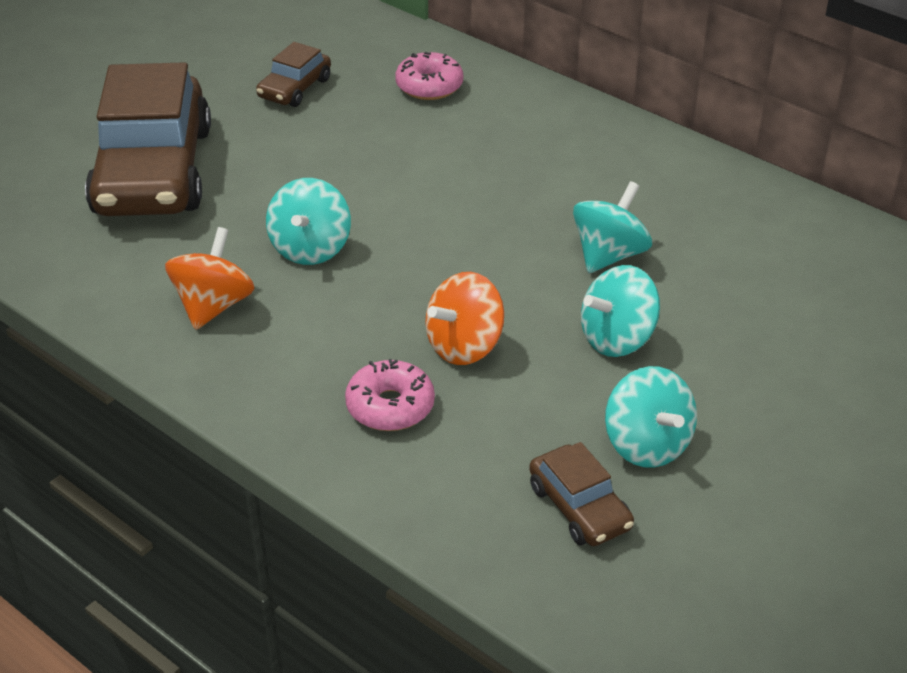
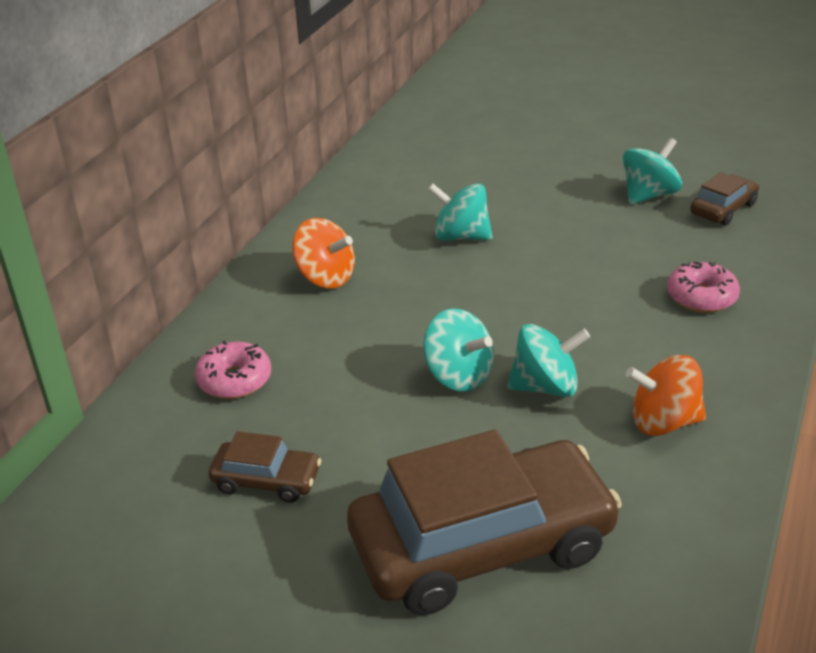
camera: 105 degrees left, 5 degrees down
orange spinning top [425,272,504,365] -> orange spinning top moved to [292,218,355,288]
turquoise spinning top [581,265,660,357] -> turquoise spinning top moved to [423,308,494,392]

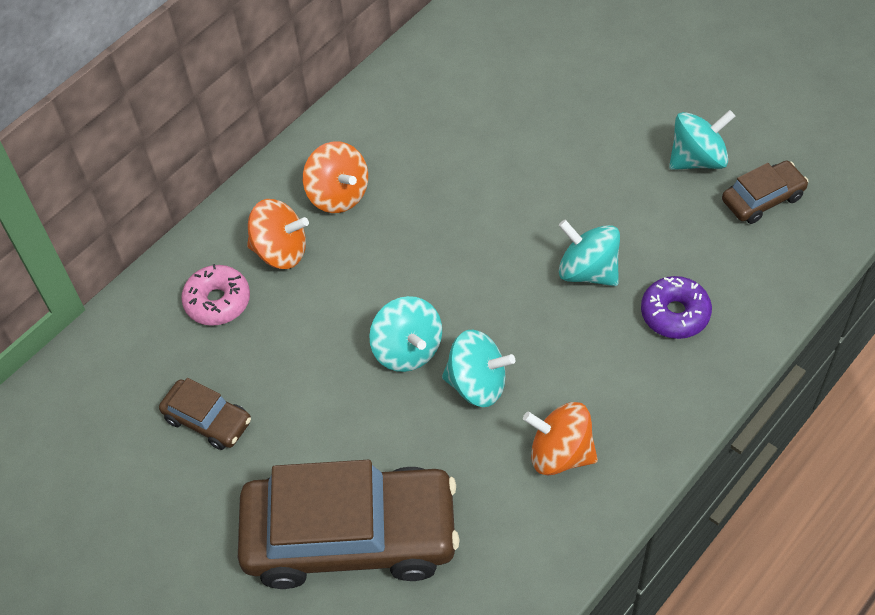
camera: 20 degrees right, 20 degrees up
turquoise spinning top [427,183,493,241] -> turquoise spinning top moved to [559,220,620,286]
pink donut [667,262,740,313] -> purple donut [641,276,712,339]
none -> orange spinning top [247,199,309,269]

